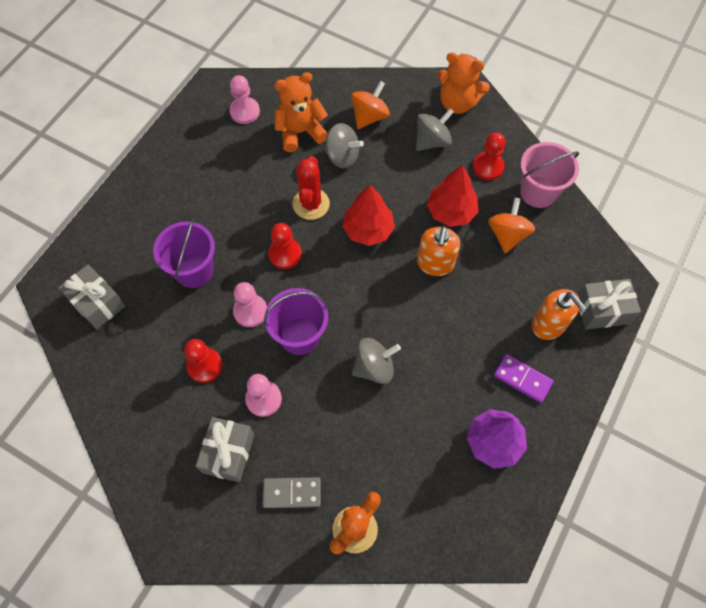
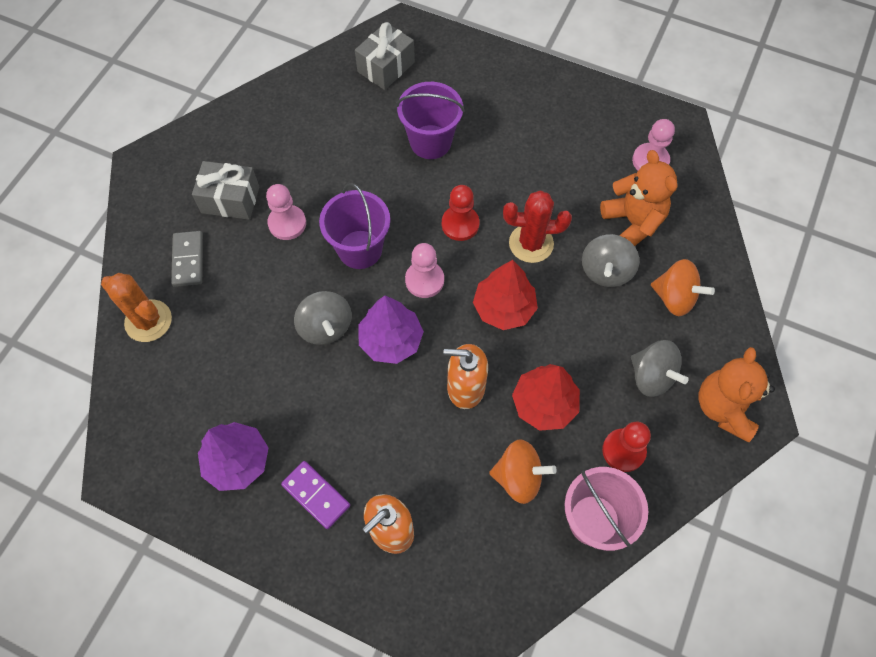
camera: 85 degrees right, 0 degrees up
red pawn [184,339,222,383] -> none
pink pawn [233,282,267,327] -> pink pawn moved to [405,243,444,298]
purple domino [494,354,554,403] -> purple domino turned 75 degrees counterclockwise [281,461,350,529]
grey gift [578,279,641,330] -> none
none -> purple tree [359,296,424,364]

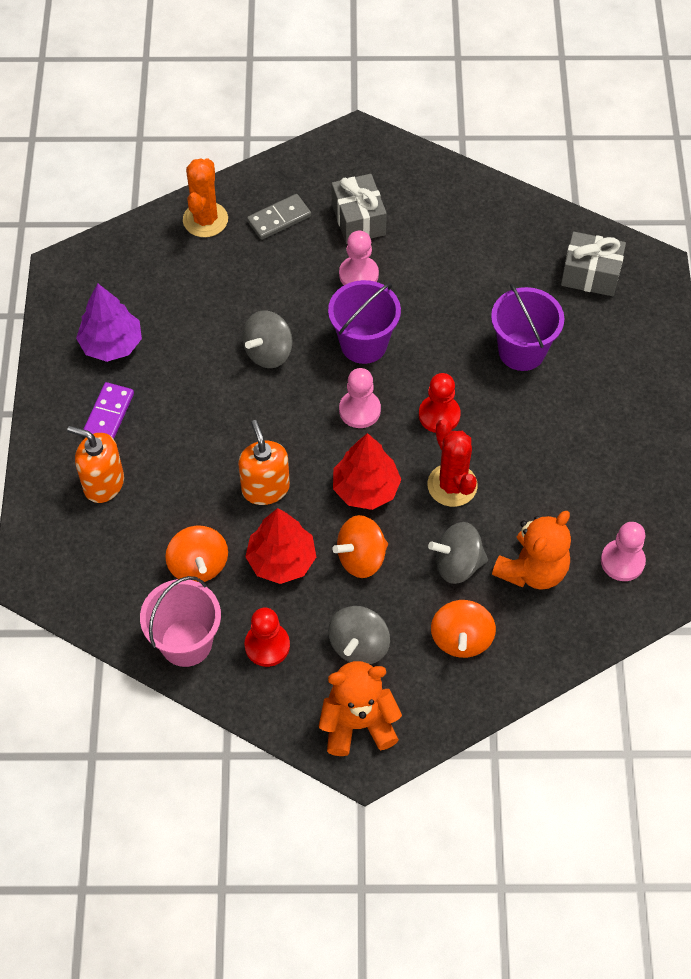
camera: 65 degrees right, 5 degrees down
purple tree [359,296,424,364] -> none
none -> orange spinning top [332,515,388,578]

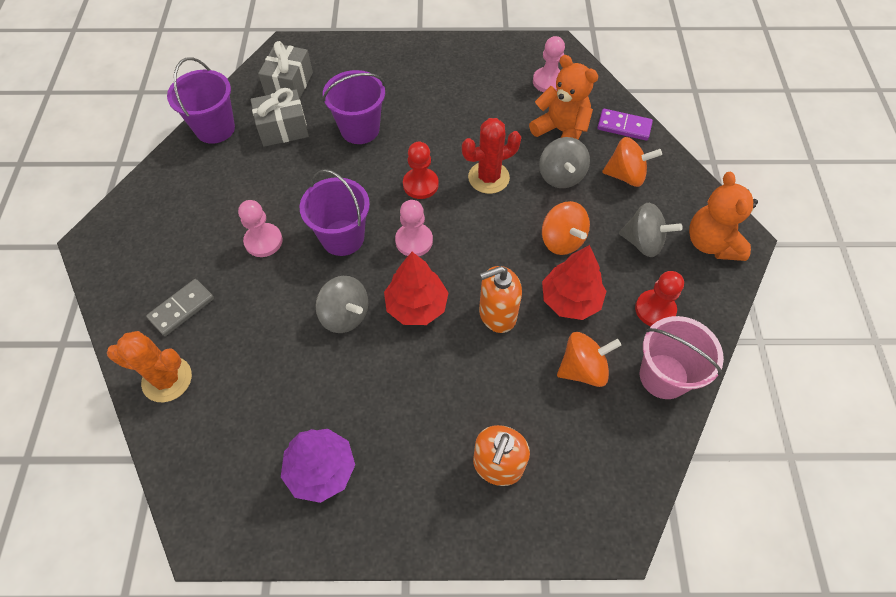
camera: 90 degrees left, 0 degrees up
purple domino [83,382,134,439] -> purple domino moved to [597,109,653,141]
grey domino [247,194,311,240] -> grey domino turned 75 degrees clockwise [146,279,214,336]
grey gift [332,174,387,244] -> grey gift moved to [251,88,309,147]
red tree [333,433,401,510] -> red tree moved to [384,252,449,325]
none -> purple bucket [167,57,235,144]

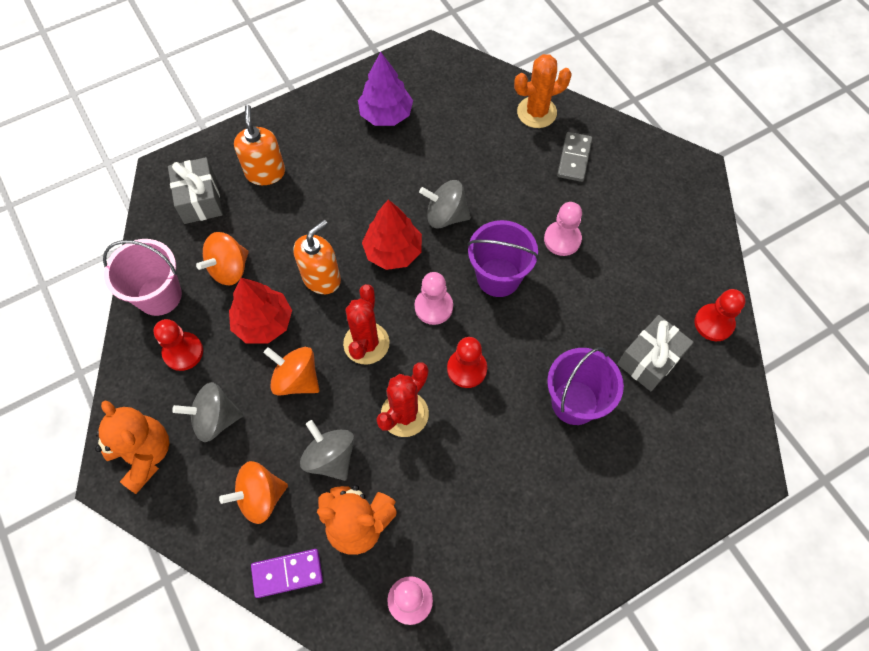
camera: 150 degrees right, 5 degrees up
purple bucket [167,57,235,144] -> red pawn [694,289,746,341]
grey gift [258,41,313,99] -> grey gift moved to [168,157,223,224]
none -> red cactus [343,284,390,364]

